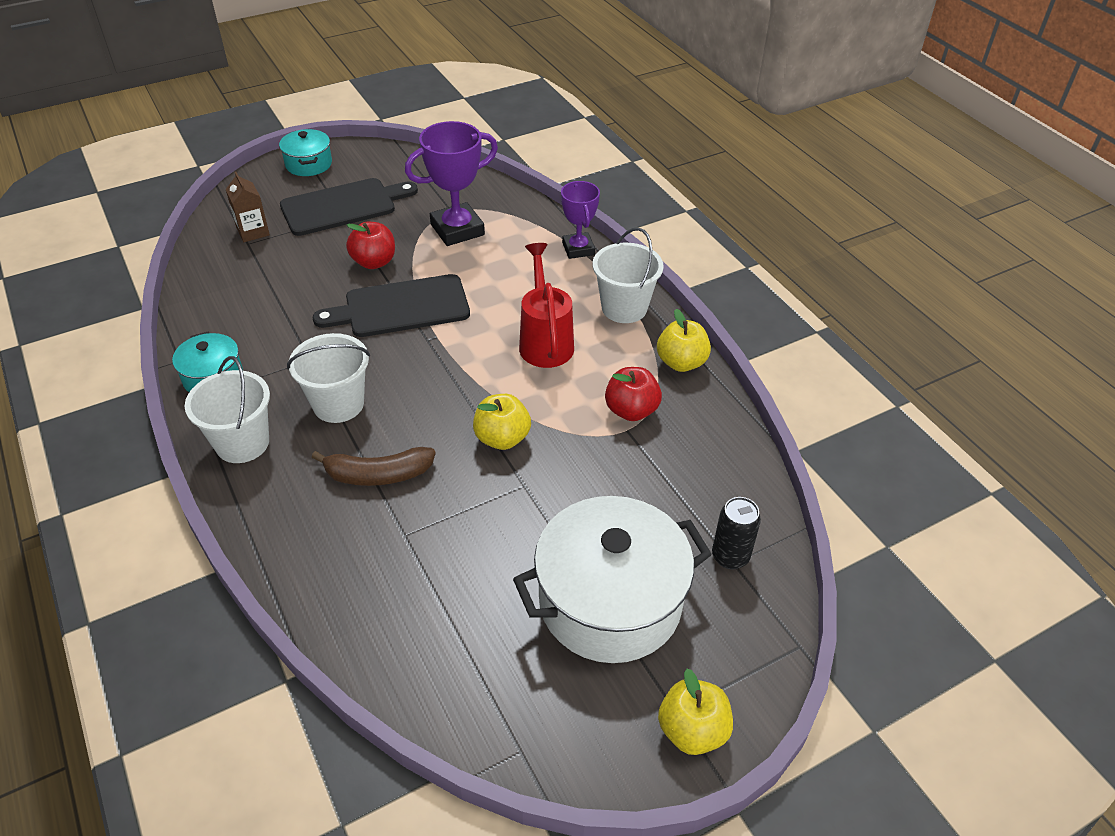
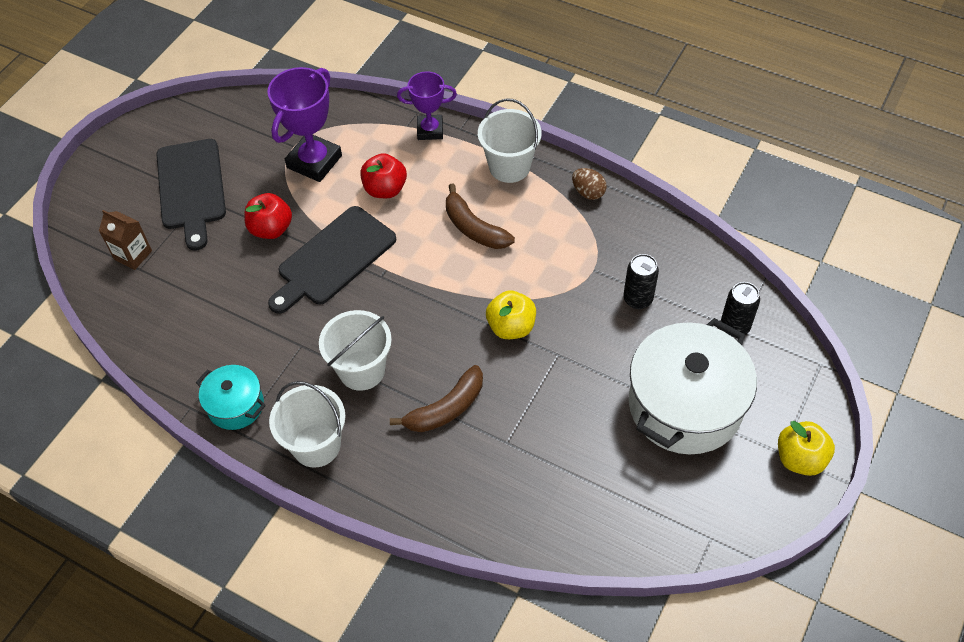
camera: 30 degrees left, 10 degrees up
turquoise pot [279,129,332,176] -> none
black cutting board [280,178,418,236] -> black cutting board turned 135 degrees clockwise [157,139,226,250]
red watering can [519,243,574,368] -> brown banana [446,183,515,249]
purple trophy [561,181,600,259] -> purple trophy turned 45 degrees counterclockwise [397,71,457,140]
red apple [605,367,662,421] -> red apple moved to [360,153,407,198]
yellow apple [657,309,711,372] -> brown egg [572,168,607,200]
none -> black can [623,254,659,309]

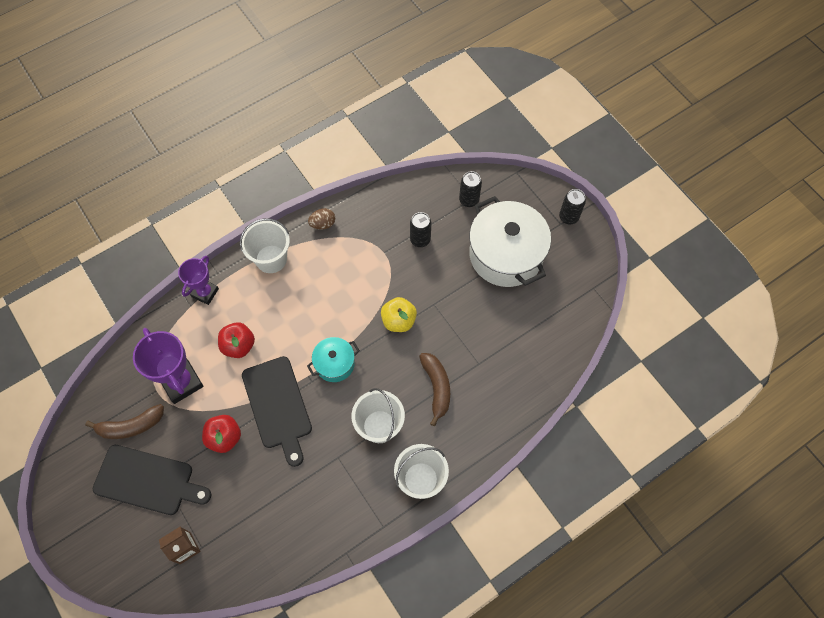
camera: 65 degrees left, 10 degrees up
turquoise pot [196,365,266,430] -> turquoise pot moved to [307,337,360,382]
brown banana [446,183,515,249] -> brown banana moved to [85,404,164,439]
yellow apple [778,421,835,476] -> black can [559,189,586,224]

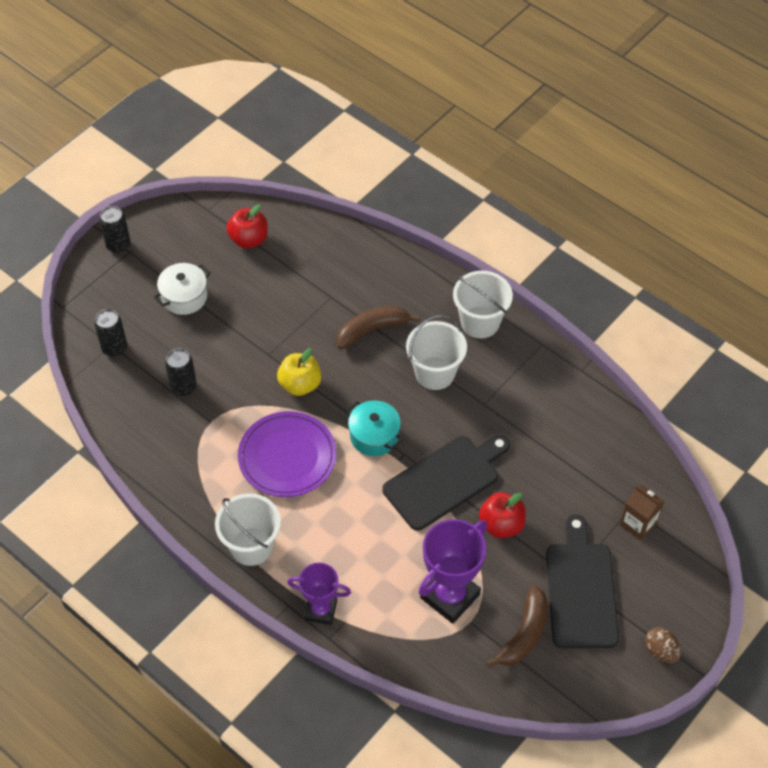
camera: 105 degrees left, 10 degrees down
brown banana [85,404,164,439] -> brown banana turned 60 degrees clockwise [486,586,548,668]
red apple [218,322,255,358] -> red apple moved to [226,204,268,248]
brown egg [308,208,335,230] -> brown egg moved to [645,627,681,663]
white pot [469,196,551,287] -> white pot [154,263,211,315], size x0.51
none -> purple plate [238,411,336,497]

